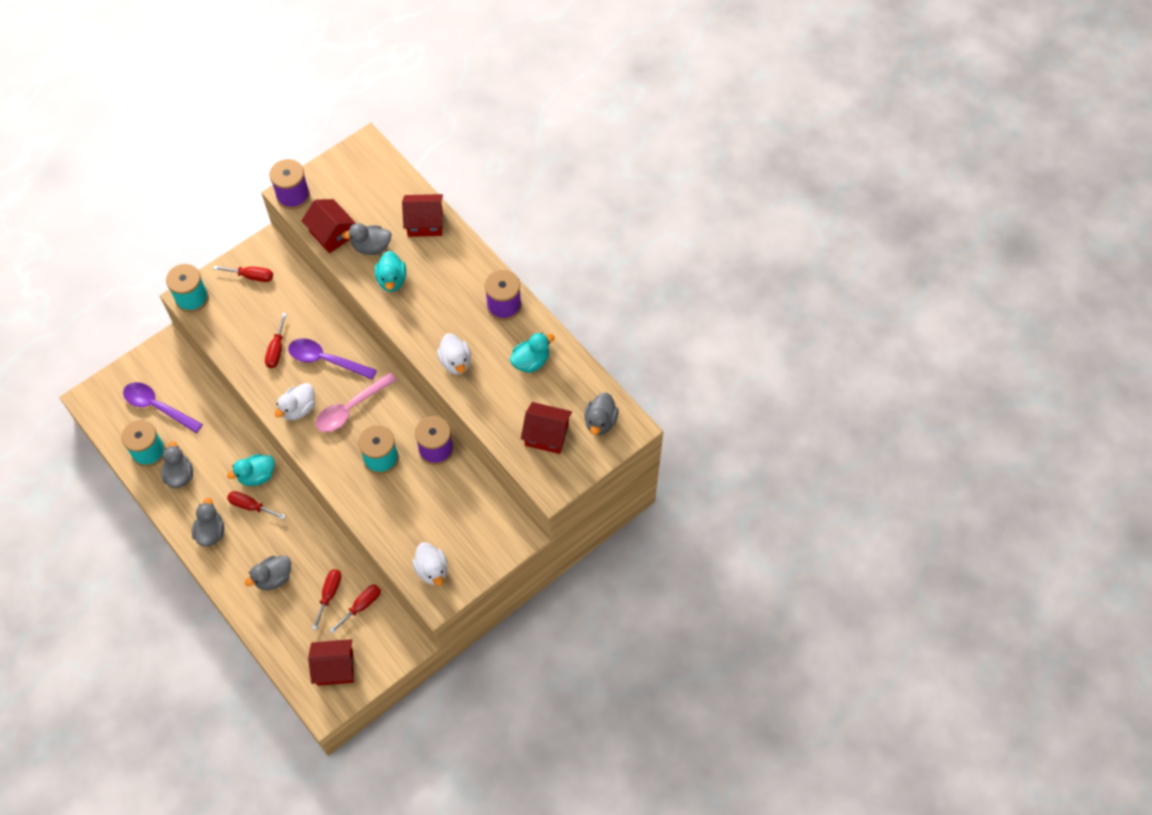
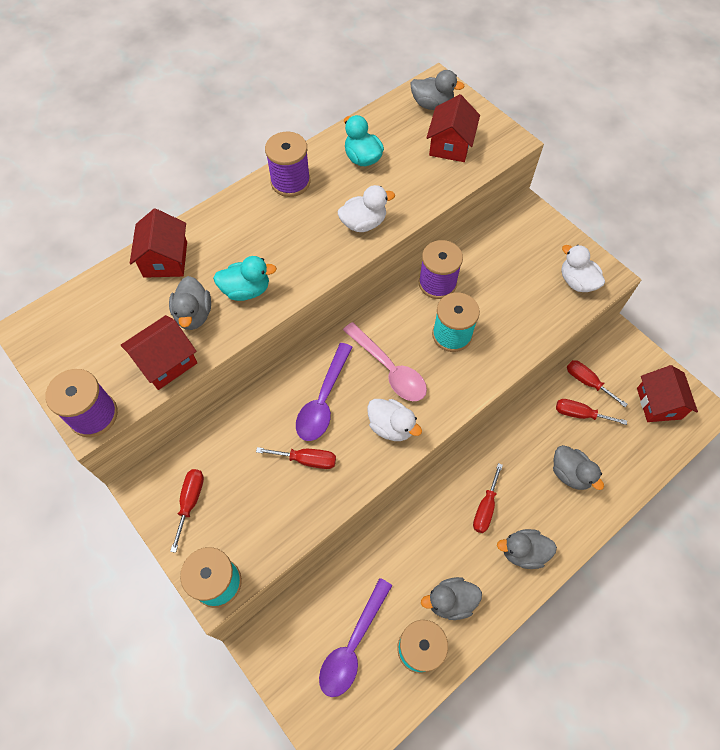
camera: 90 degrees left, 0 degrees up
turquoise duck [227,454,275,486] -> none
white duck [412,542,448,586] -> white duck turned 105 degrees counterclockwise [562,245,605,292]

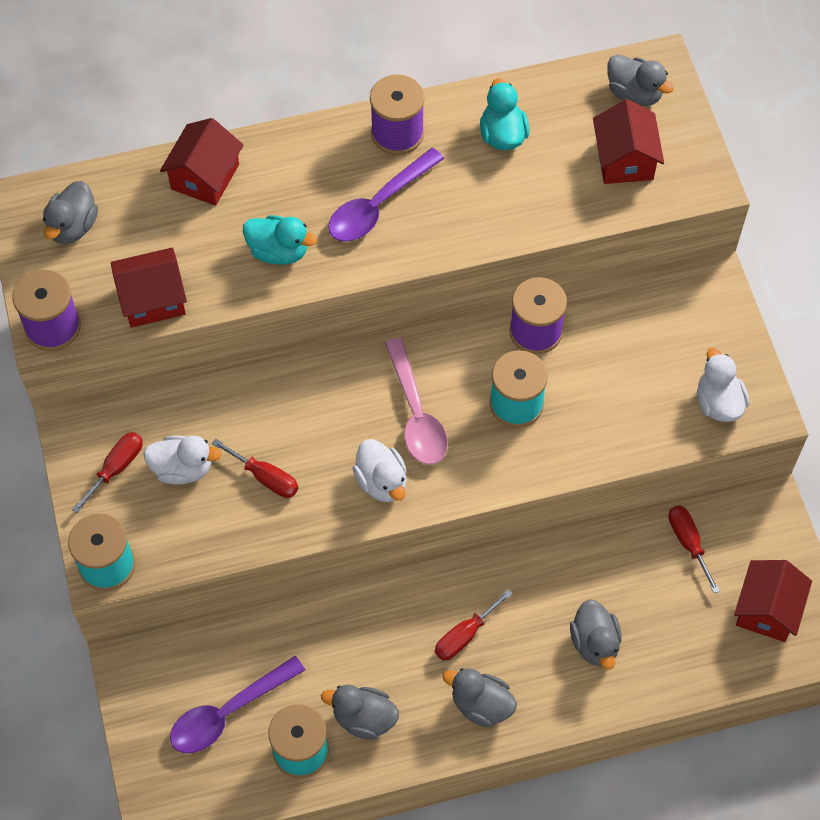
camera: 25 degrees right, 0 degrees up
grey duck [169,276,211,330] -> grey duck moved to [43,181,98,244]
purple spoon [296,343,353,441] -> purple spoon moved to [328,148,444,242]
white duck [338,185,395,232] -> white duck moved to [143,435,221,485]
red house [426,94,480,162] -> red house turned 45 degrees counterclockwise [593,99,664,184]
red screwdriver [556,399,627,425] -> none

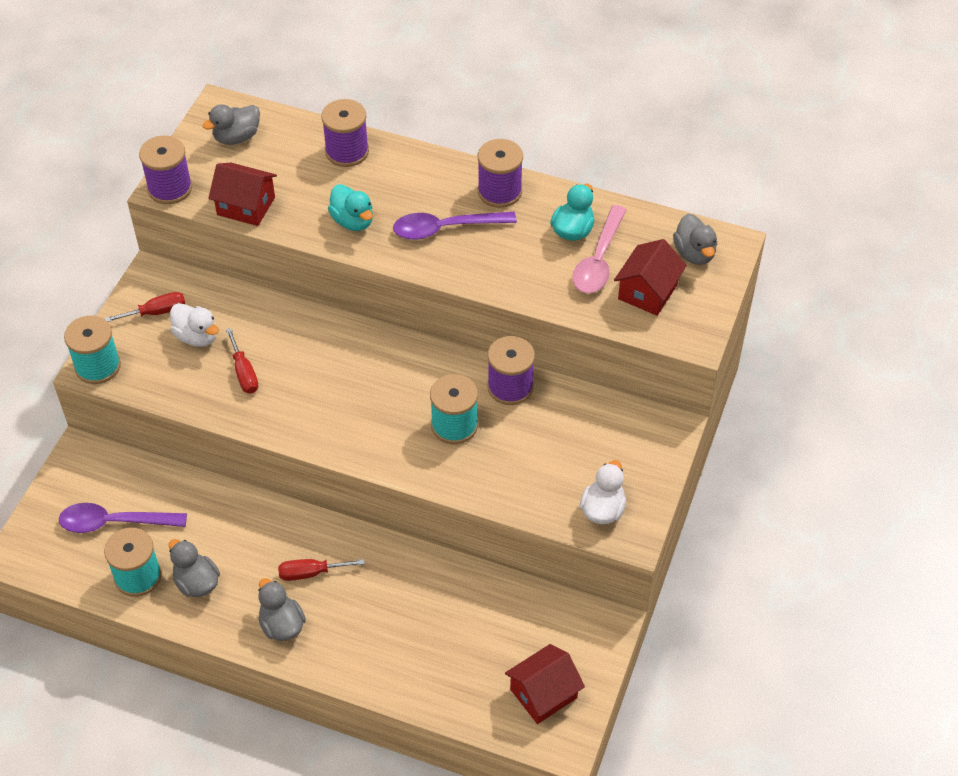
camera: 35 degrees right, 10 degrees down
red house [160,118,244,206] -> purple spool [321,99,369,167]
white duck [353,439,407,502] -> none
pink spoon [385,338,448,465] -> pink spoon moved to [573,205,627,293]
grey duck [570,600,622,670] -> none
red screwdriver [668,505,720,593] -> none

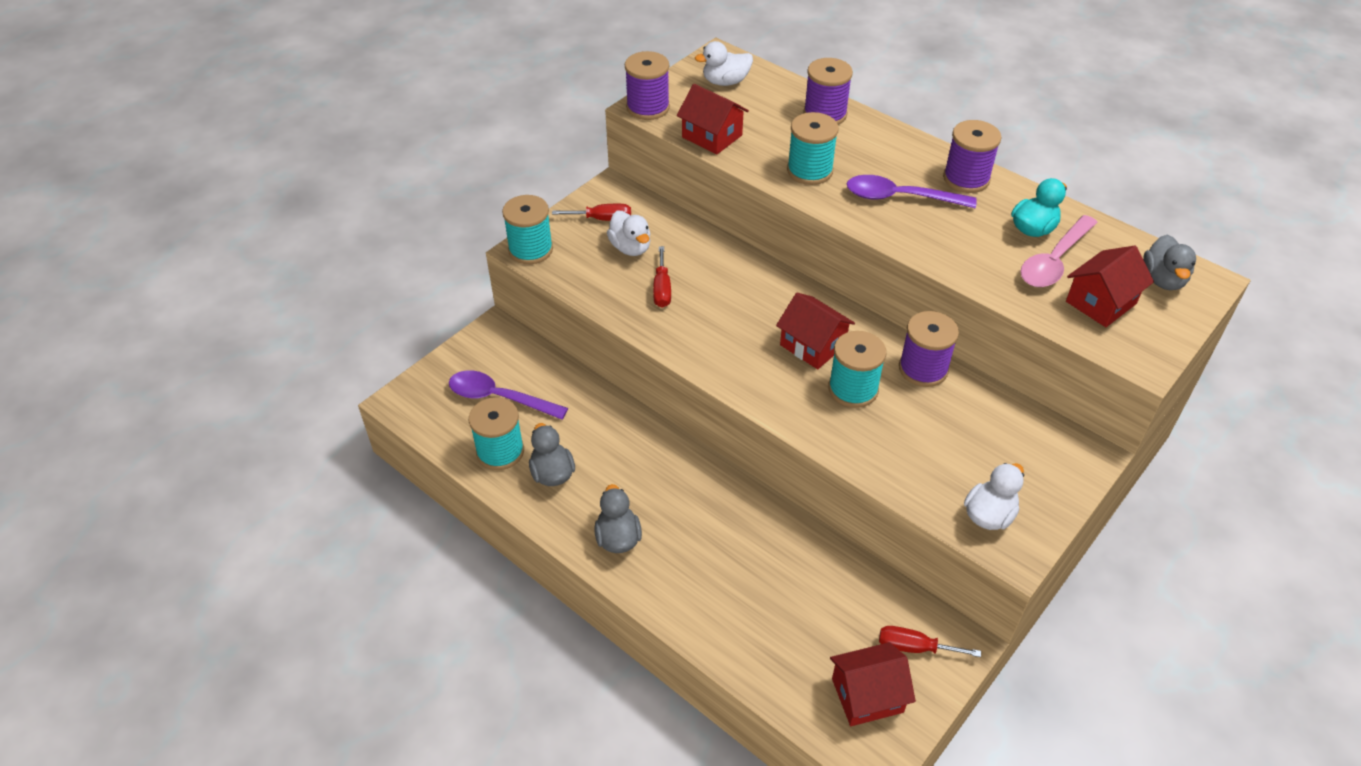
camera: 20 degrees right, 5 degrees down
grey duck [202,104,260,145] -> white duck [695,41,753,86]
red screwdriver [278,559,365,581] -> red screwdriver moved to [879,626,981,657]
turquoise duck [328,184,373,231] -> turquoise spool [787,112,839,185]
none -> red house [776,293,855,369]

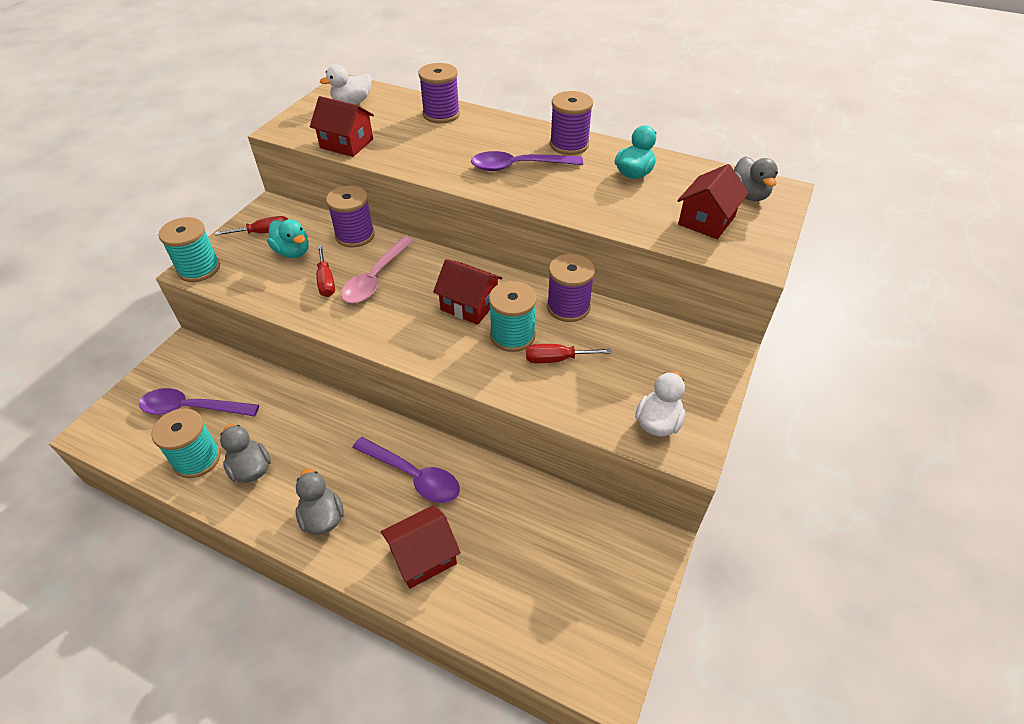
camera: 15 degrees left, 0 degrees up
white duck [607,211,650,256] -> turquoise duck [267,219,309,258]
purple spool [625,51,670,120] -> purple spool moved to [326,185,375,248]
turquoise spool [787,112,839,185] -> none
red house [830,642,916,726] -> red house moved to [381,505,461,589]
red screwdriver [879,626,981,657] -> red screwdriver moved to [526,344,611,363]
pink spoon [1020,215,1098,287] -> pink spoon moved to [341,237,414,303]
none -> purple spoon [352,437,460,503]

